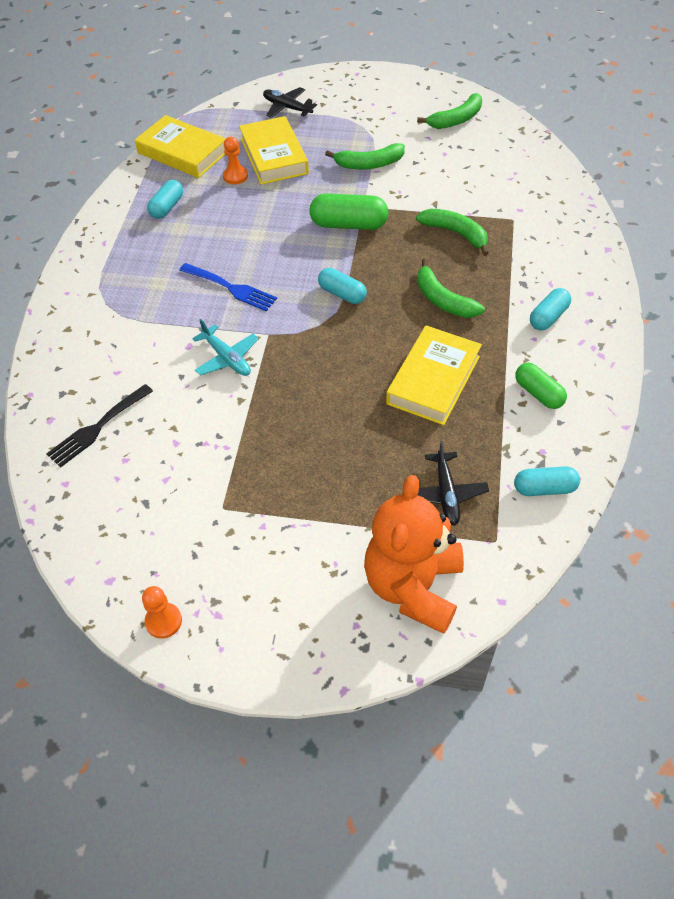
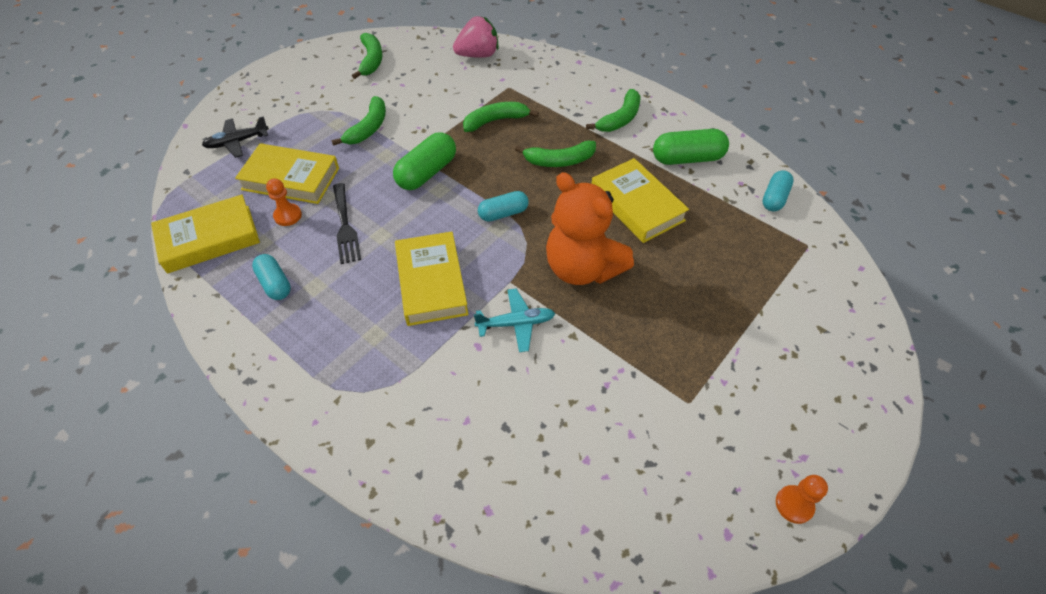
camera: 60 degrees left, 0 degrees up
black fork [46,384,153,468] -> black fork moved to [333,183,361,264]
blue fork [179,263,277,311] -> yellow book [395,231,469,326]
orange teddy bear [364,475,464,634] -> orange teddy bear moved to [546,172,634,285]
black plane [417,441,489,526] -> none
green capsule [515,363,567,409] -> green capsule [653,129,729,165], size x1.53
turquoise capsule [530,288,571,331] -> green banana [586,89,640,132]
none -> pink strawberry [453,16,499,58]

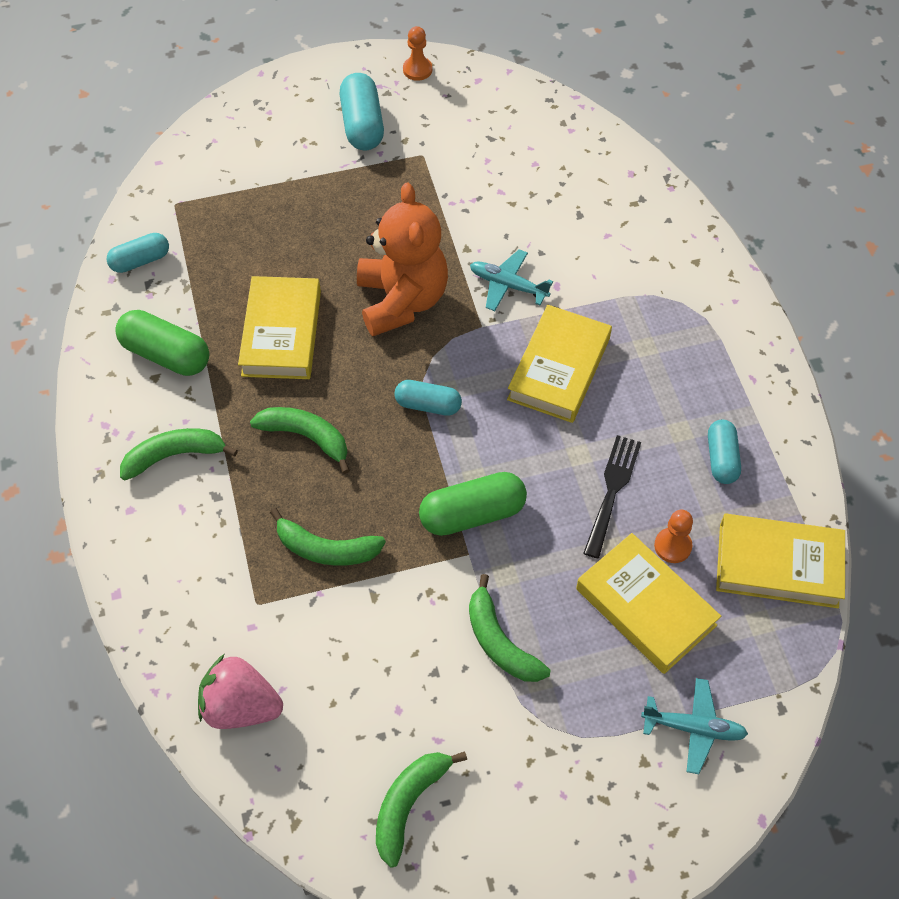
camera: 145 degrees left, 5 degrees up
black plane [202,116,269,158] -> turquoise plane [641,678,748,774]
green banana [332,96,386,146] -> green banana turned 90 degrees counterclockwise [469,574,551,682]
none -> turquoise capsule [340,73,384,150]

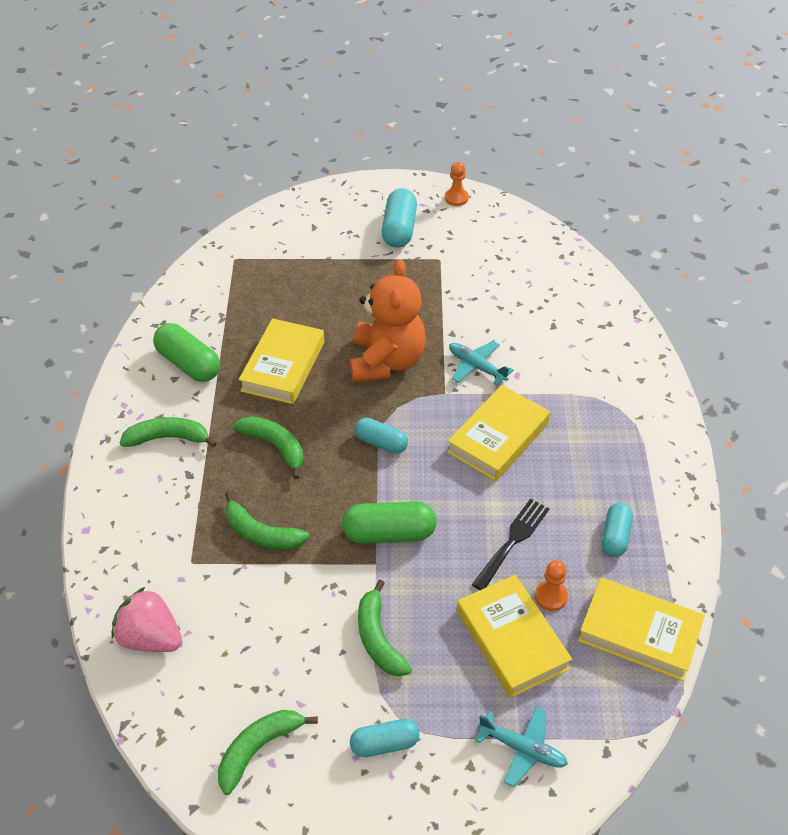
camera: 15 degrees right, 10 degrees down
turquoise capsule [107,233,169,273] -> turquoise capsule moved to [350,719,419,757]

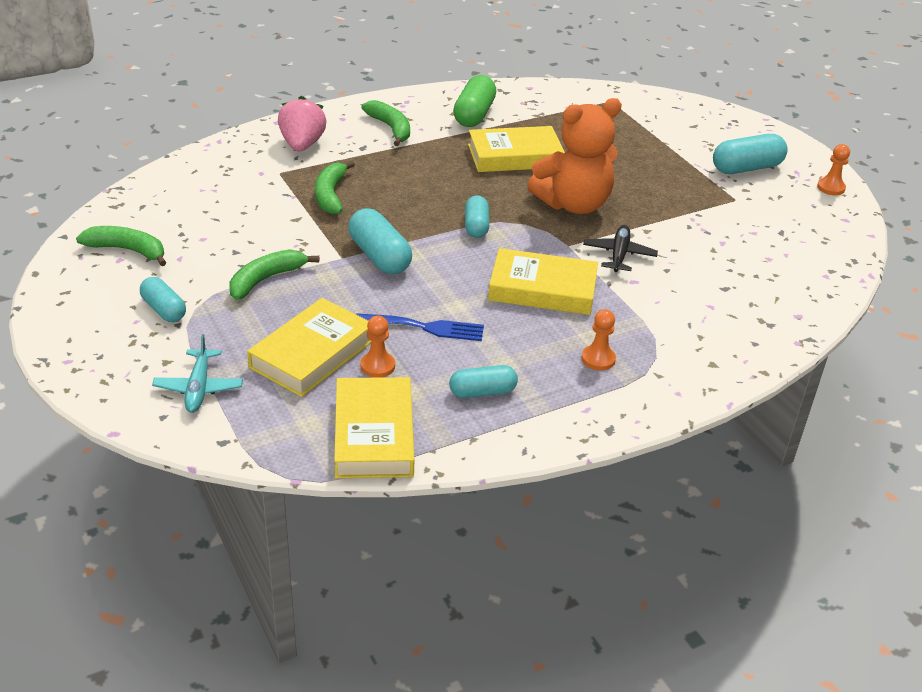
camera: 60 degrees right, 10 degrees down
pink strawberry [112,587,182,652] -> pink strawberry moved to [278,96,327,151]
green banana [233,416,304,479] -> none
green capsule [342,501,437,544] -> turquoise capsule [348,208,412,274]
turquoise plane [449,341,514,386] -> black plane [583,225,658,272]
black fork [472,498,550,590] -> blue fork [356,313,484,341]
none -> orange pawn [581,309,616,371]

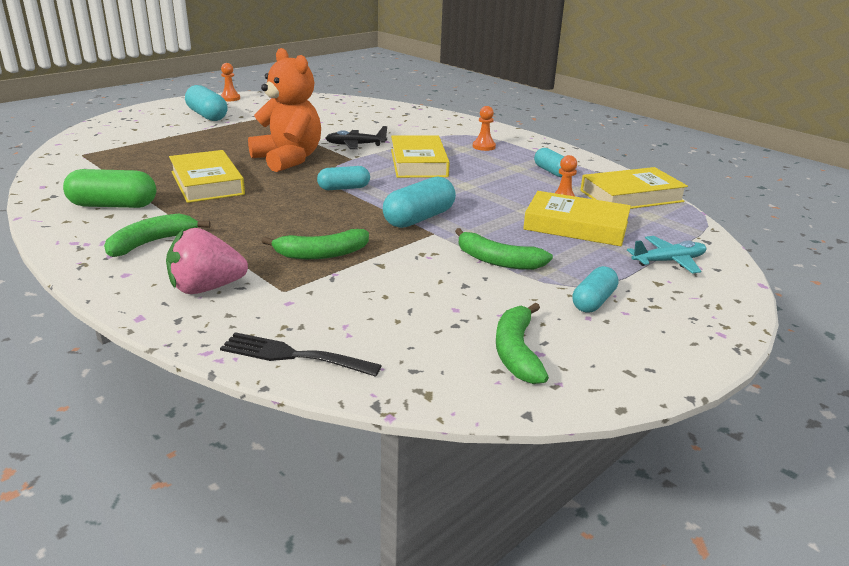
camera: 105 degrees left, 10 degrees down
blue fork [356,313,484,341] -> none
none -> black fork [220,332,382,377]

